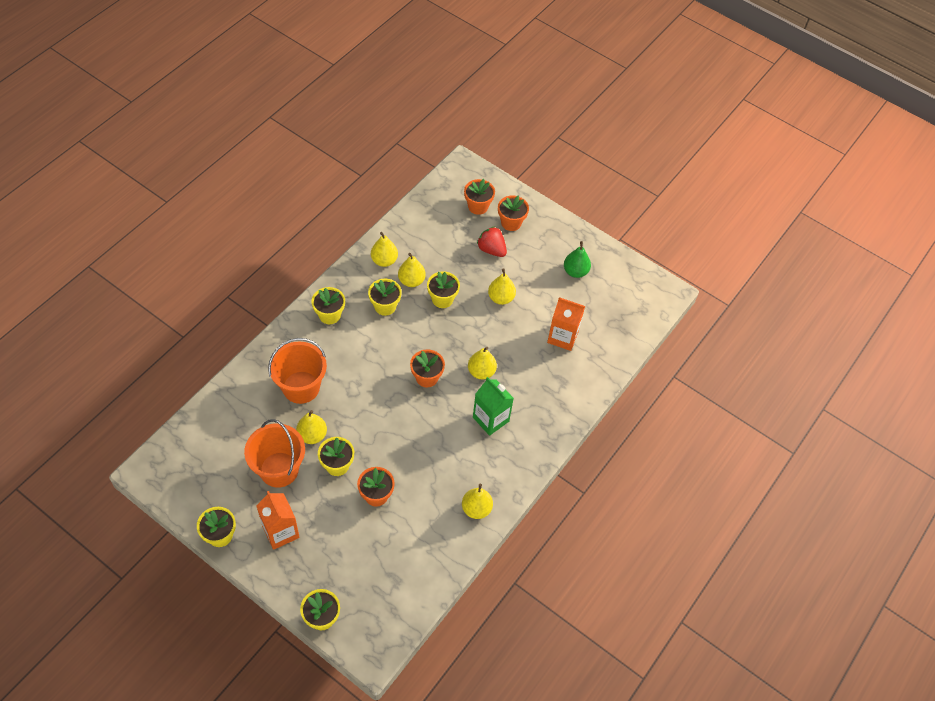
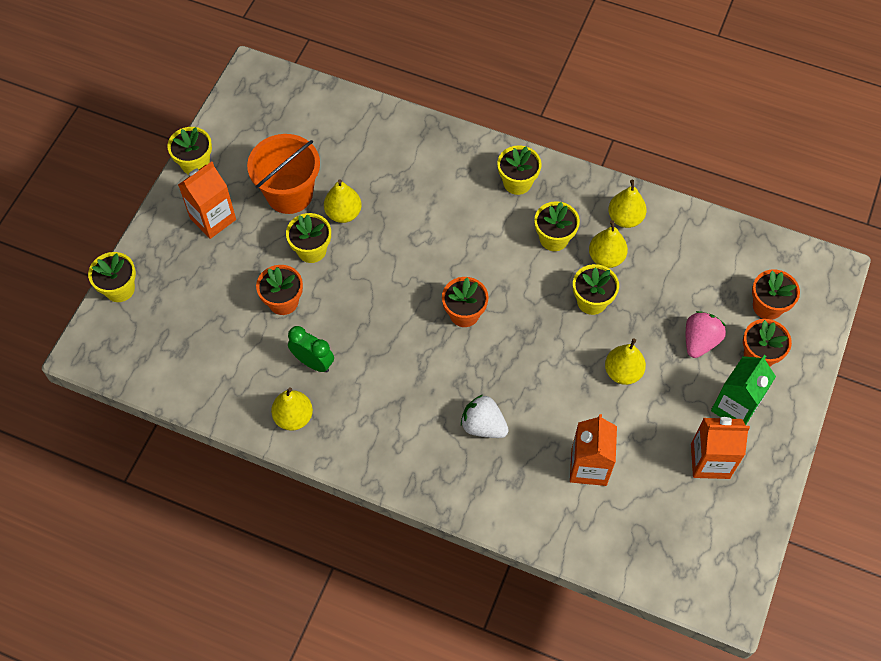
camera: 80 degrees right, 5 degrees up
orange bucket [268,338,327,404] -> none
yellow pear [468,347,497,380] -> none
green carton [473,377,514,436] -> green carton moved to [711,355,776,425]
red strawberry [477,227,507,257] -> pink strawberry [686,311,726,358]
green pear [564,241,591,278] -> orange carton [691,417,750,479]
none -> green clock [288,326,334,372]
none -> white strawberry [461,395,509,438]

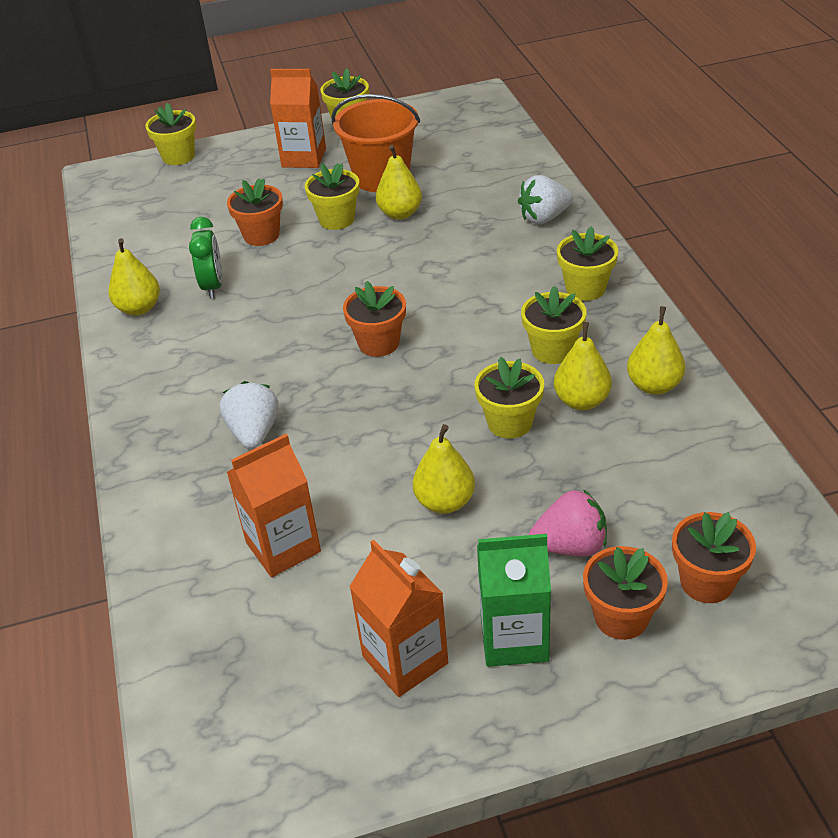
camera: 55 degrees right, 20 degrees down
none -> white strawberry [518,175,573,224]

